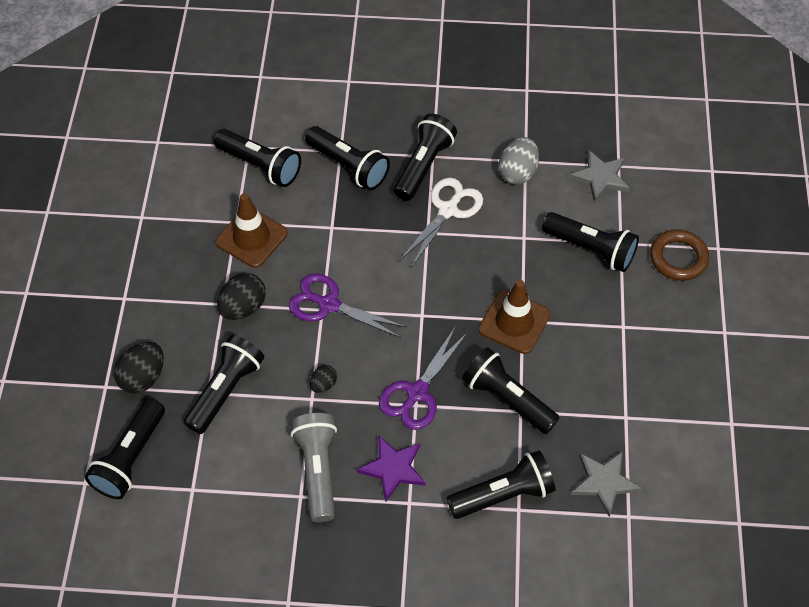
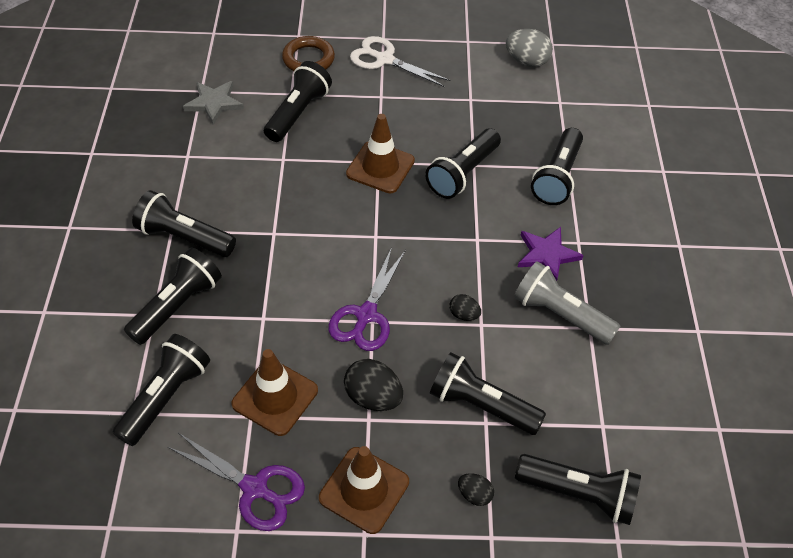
camera: 95 degrees left, 5 degrees down
black egg [114,342,164,394] -> black egg [458,473,494,506], size x0.56
grey flashlight [291,413,337,522] -> grey flashlight turned 45 degrees clockwise [514,261,620,345]
purple scissors [379,327,468,430] -> purple scissors moved to [168,433,305,531]
white scissors [400,178,483,268] -> white scissors moved to [350,36,450,87]
black flashlight [446,450,556,519] -> black flashlight turned 135 degrees counterclockwise [531,128,583,205]
grey egg [499,137,539,185] -> grey egg moved to [506,29,553,67]
grey star [571,451,642,516] -> none
none -> brown traffic cone [319,446,409,534]

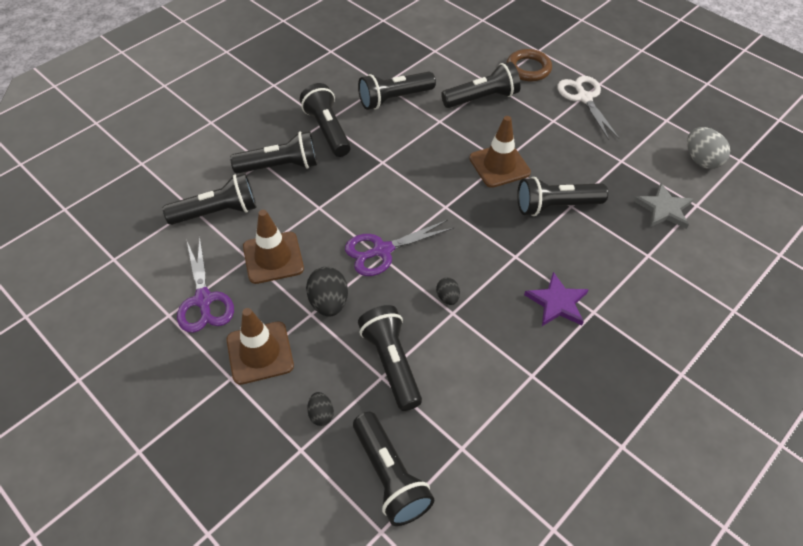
camera: 45 degrees right, 0 degrees up
grey star [183,81,244,125] -> grey star moved to [634,183,693,229]
grey flashlight [514,261,620,345] -> none
black flashlight [531,128,583,205] -> black flashlight moved to [358,72,436,110]

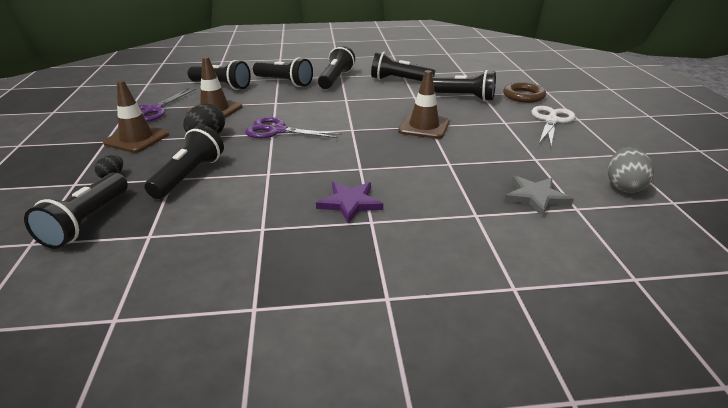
camera: 40 degrees right, 20 degrees down
black egg [436,278,460,305] -> none
black flashlight [517,177,608,216] -> none

